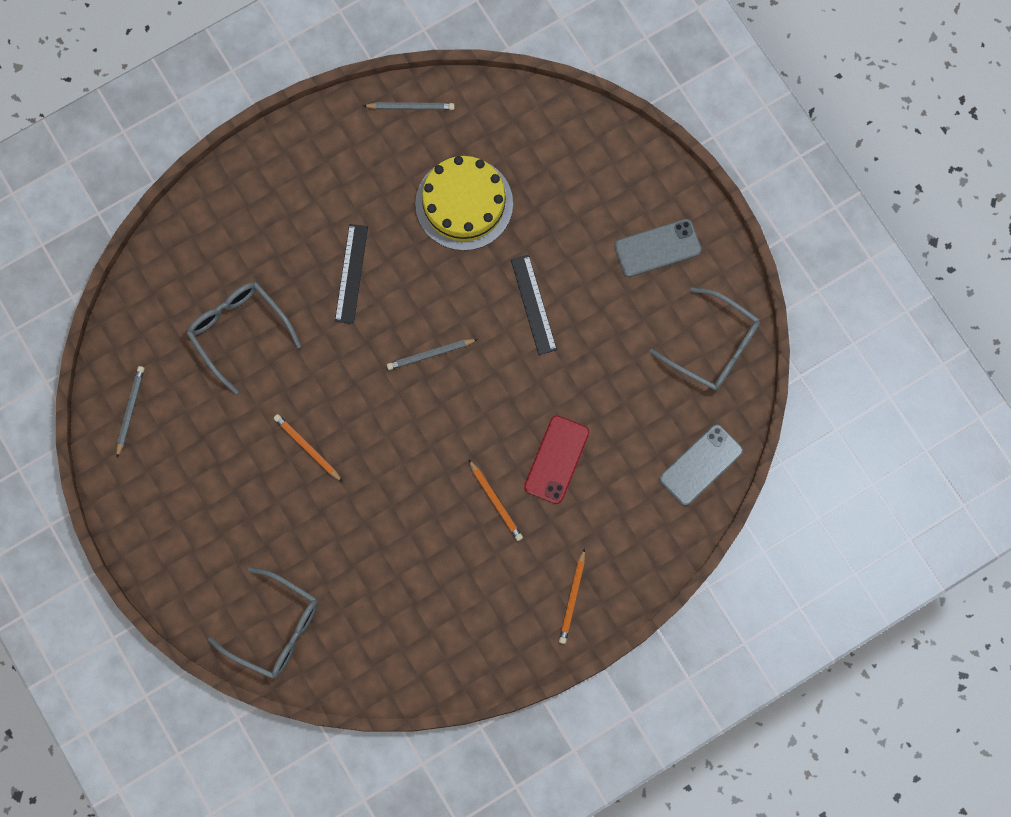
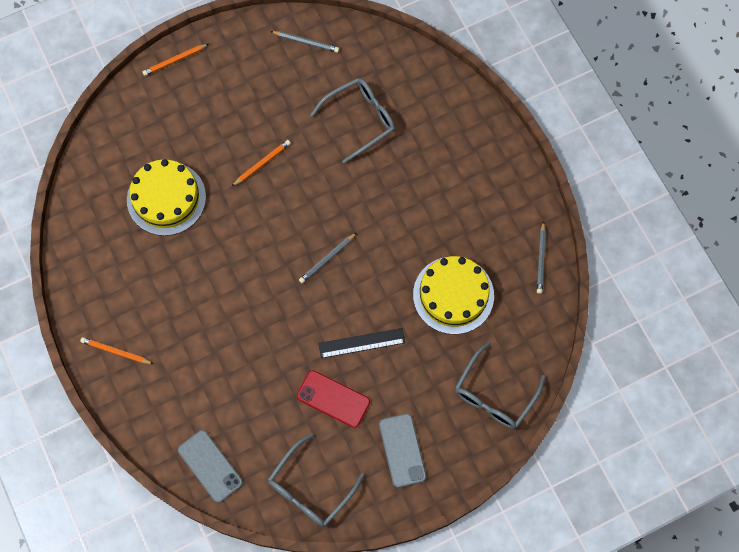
camera: 95 degrees right, 5 degrees down
grey glasses [208,567,318,679] -> grey glasses moved to [455,342,546,429]
black ruler [335,224,368,324] -> none
grey pencil [387,339,478,370] -> grey pencil turned 120 degrees counterclockwise [299,233,357,283]
orange pencil [468,459,523,541] -> orange pencil moved to [142,44,208,76]
red phone [524,416,589,504] -> red phone moved to [297,370,370,428]
none -> yellow cake [127,159,206,236]

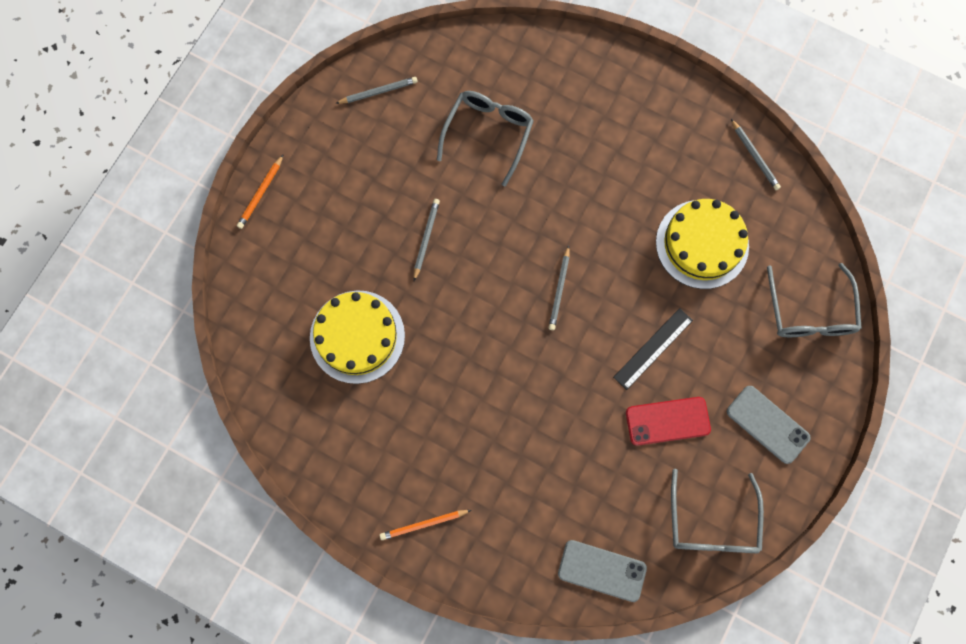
camera: 35 degrees left, 5 degrees up
orange pencil [232,140,291,186] -> grey pencil [414,199,440,281]

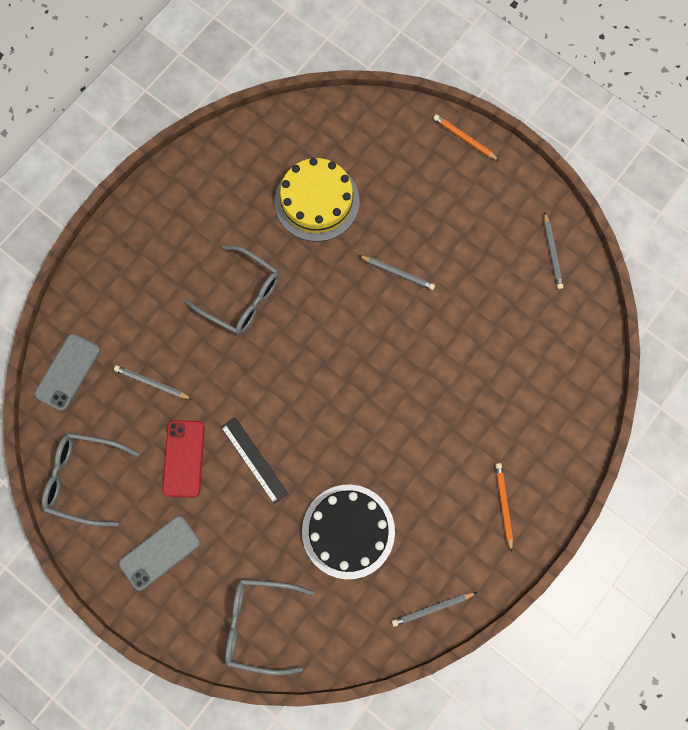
camera: 100 degrees right, 0 degrees up
orange pencil [380,510,471,540] -> orange pencil moved to [495,463,513,552]
grey glasses [437,91,534,187] -> grey glasses moved to [184,245,279,334]
grey pencil [549,245,570,330] -> grey pencil moved to [114,365,192,399]
yellow cake [656,199,749,289] -> black cake [302,484,395,579]

